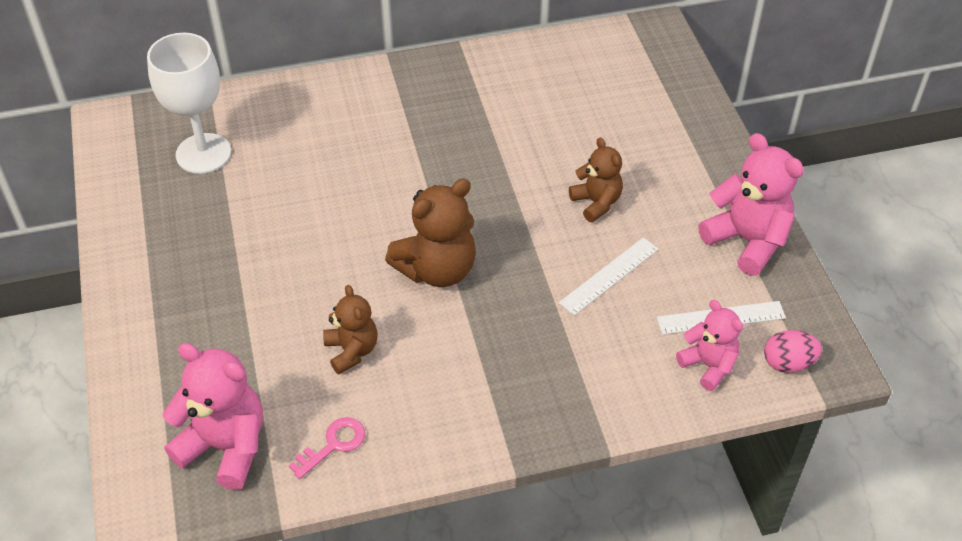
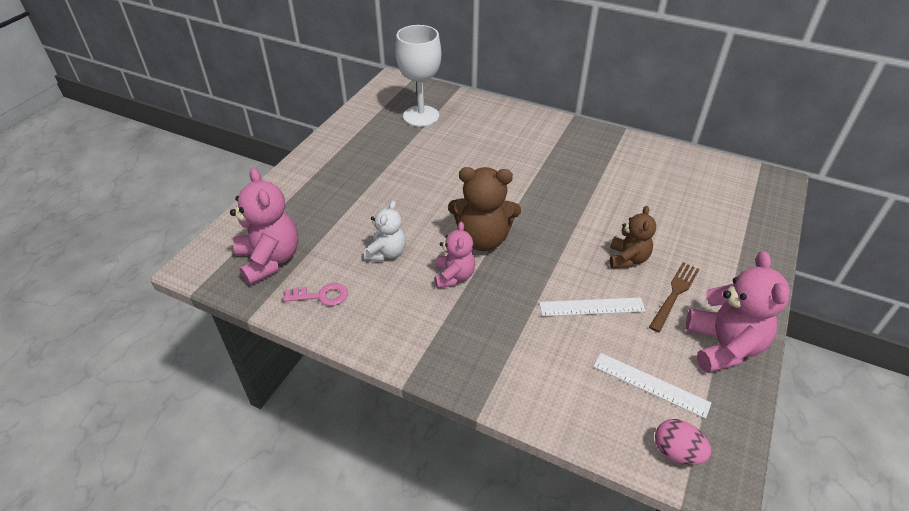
camera: 40 degrees right, 5 degrees down
brown teddy bear [323,285,378,374] -> white teddy bear [364,201,406,261]
pink teddy bear [676,300,743,391] -> pink teddy bear moved to [435,222,476,288]
none -> brown fork [649,262,699,332]

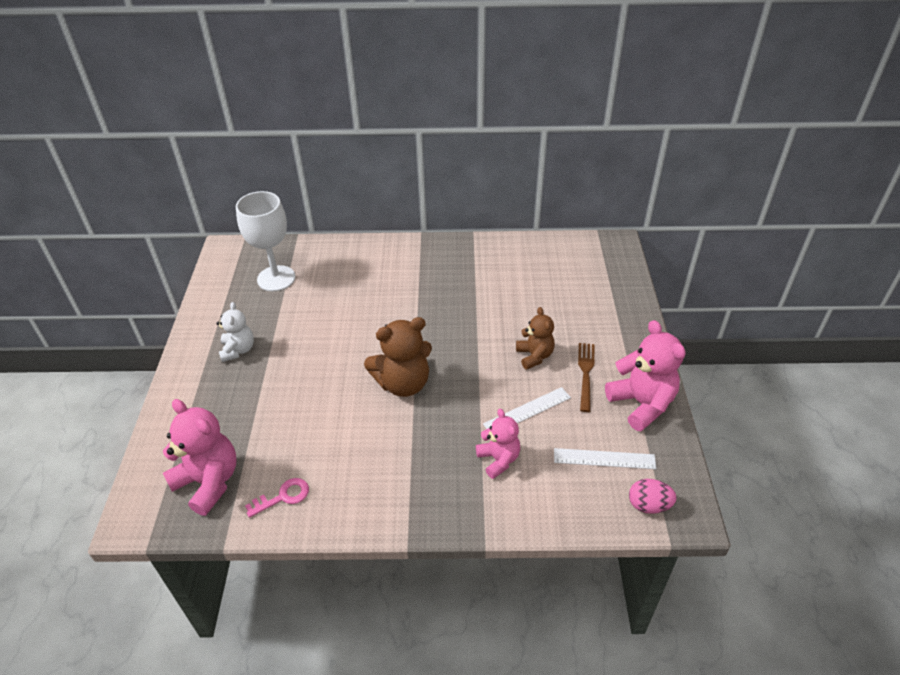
camera: 25 degrees left, 0 degrees up
white teddy bear [364,201,406,261] -> white teddy bear moved to [216,302,254,362]
pink teddy bear [435,222,476,288] -> pink teddy bear moved to [476,409,520,479]

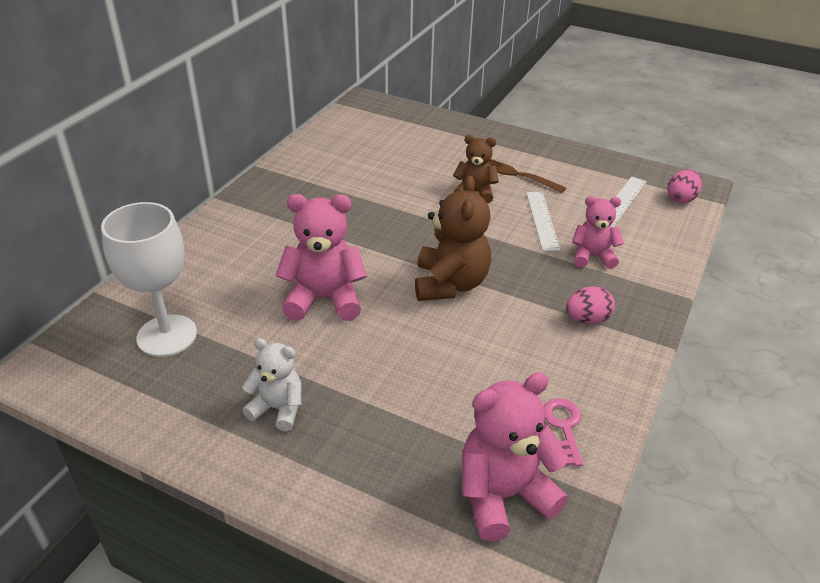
camera: 65 degrees left, 5 degrees down
pink teddy bear [605,320,686,431] -> pink teddy bear moved to [275,194,367,321]
none -> pink egg [566,286,615,324]

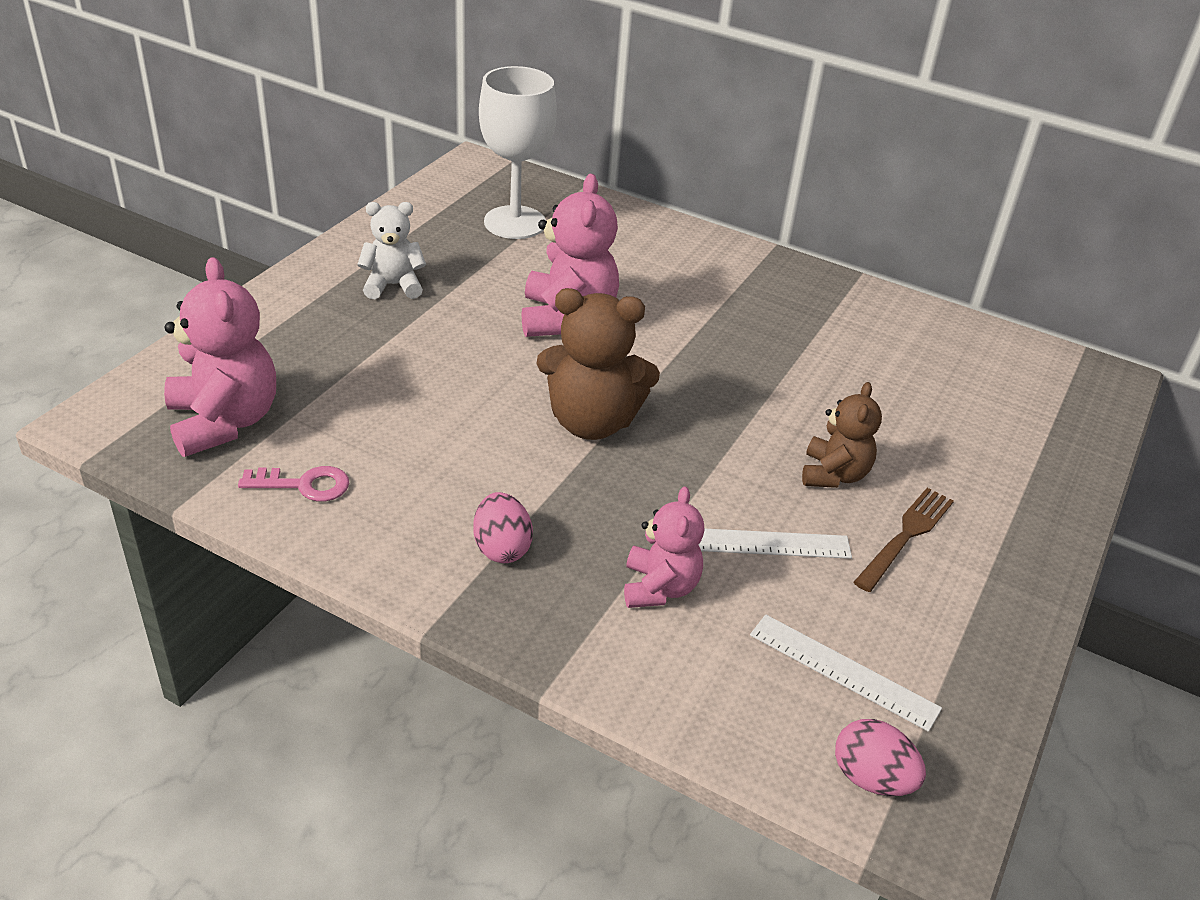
camera: 90 degrees right, 0 degrees up
white teddy bear [242,338,302,431] -> white teddy bear turned 120 degrees counterclockwise [357,202,426,299]

